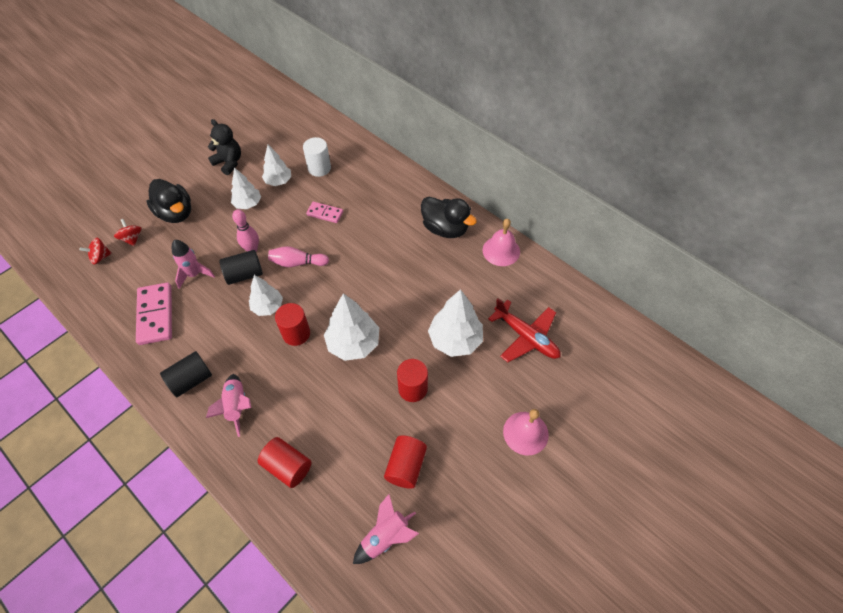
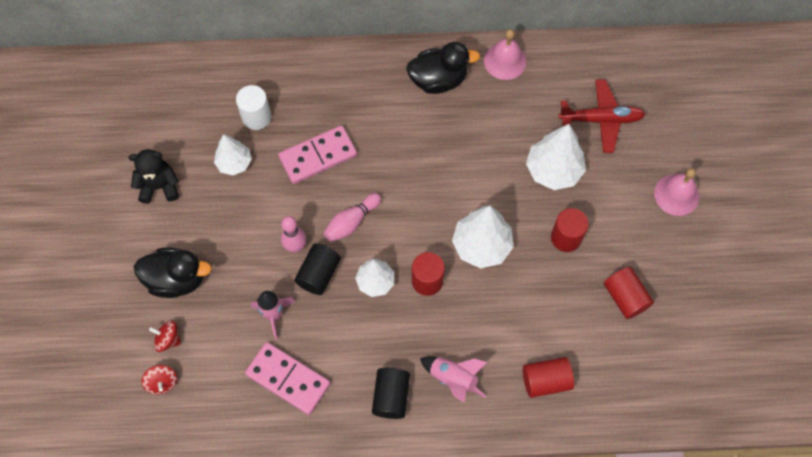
camera: 45 degrees left, 10 degrees up
red spinning top [79,238,112,265] -> red spinning top turned 45 degrees counterclockwise [141,365,177,395]
white tree [231,167,261,209] -> none
pink domino [306,202,343,223] -> pink domino [278,125,357,184], size x1.73
pink rocket [353,494,419,564] -> none

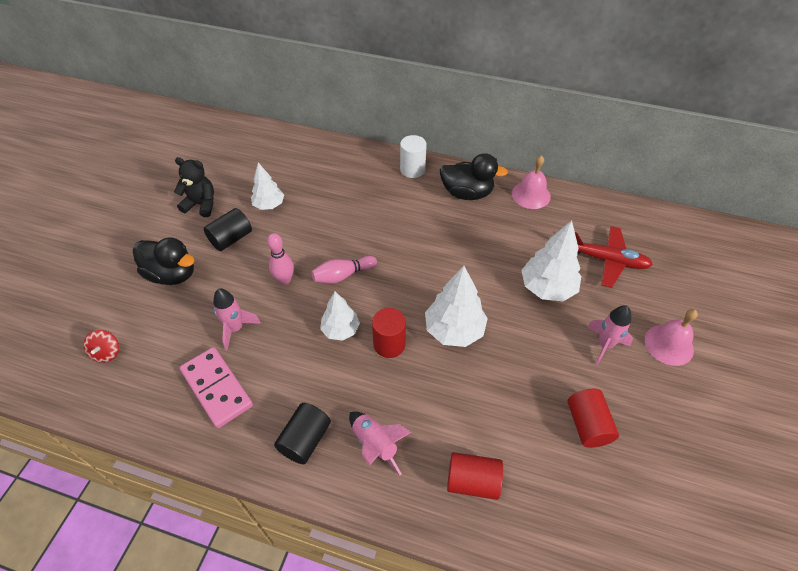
camera: 20 degrees right, 15 degrees down
red spinning top [149,320,181,352] -> none
white cylinder [236,85,271,130] -> white cylinder moved to [400,135,427,178]
pink domino [278,125,357,184] -> none
black cylinder [294,243,341,295] -> black cylinder moved to [204,208,252,251]
red cylinder [551,208,589,252] -> none
none -> pink rocket [587,305,633,365]

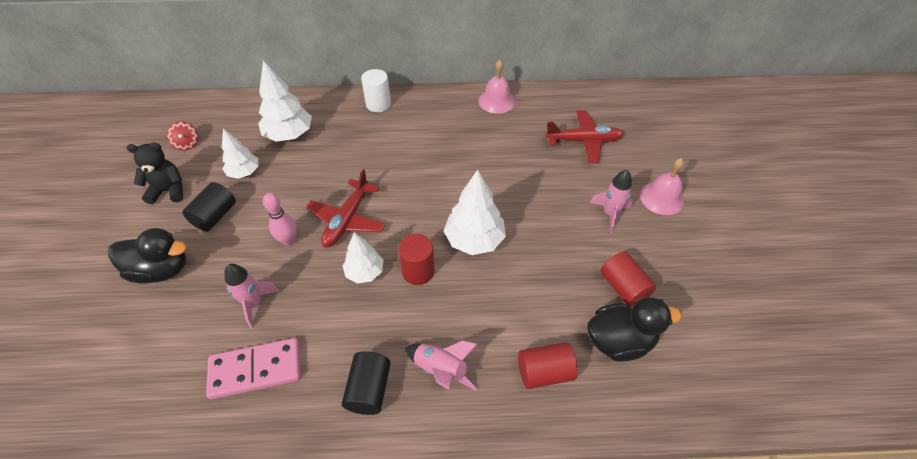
camera: 20 degrees left, 0 degrees up
red spinning top [84,330,119,363] -> red spinning top moved to [167,121,199,150]
pink domino [180,347,253,428] -> pink domino turned 45 degrees counterclockwise [206,338,301,399]
pink bowling pin [311,256,377,284] -> red plane [306,169,386,247]
black duck [440,153,508,200] -> black duck moved to [587,297,682,362]
white tree [521,220,581,301] -> white tree moved to [258,60,312,142]

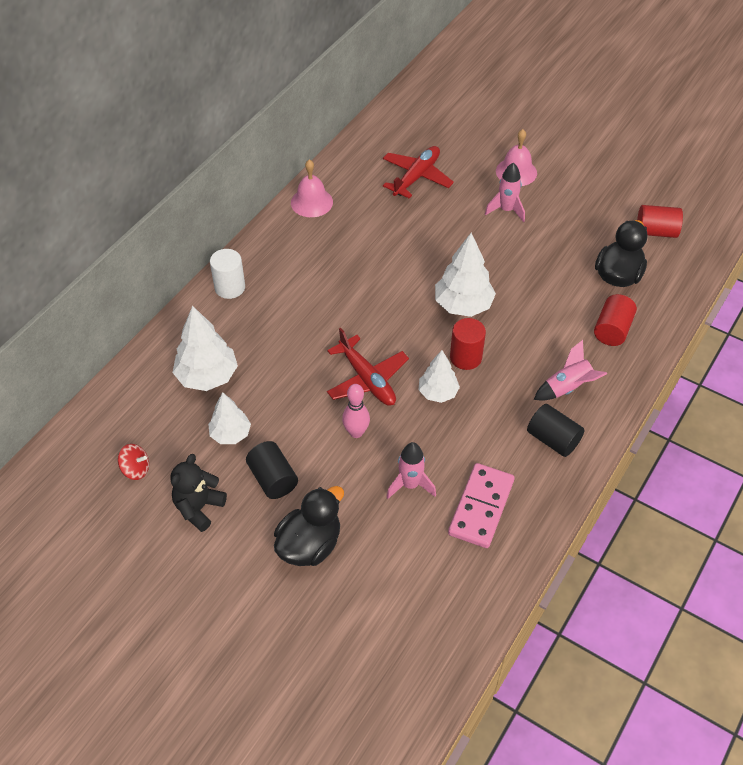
camera: 55 degrees left, 0 degrees up
red cylinder [600,252,656,307] -> red cylinder moved to [637,205,683,238]

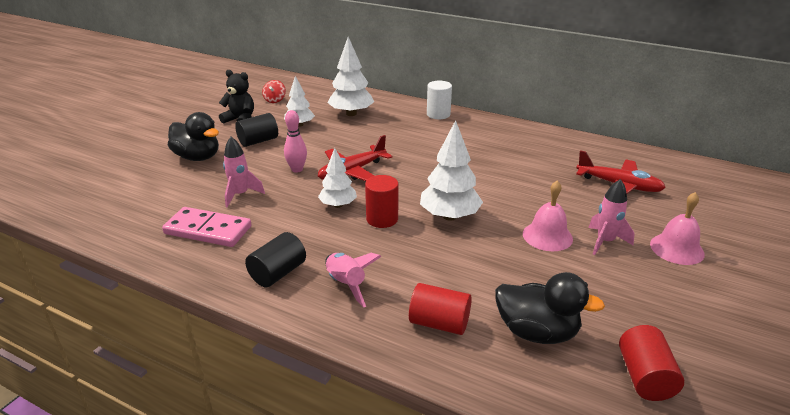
camera: 85 degrees right, 20 degrees down
pink bell [291,160,333,217] -> pink bell moved to [523,180,573,251]

